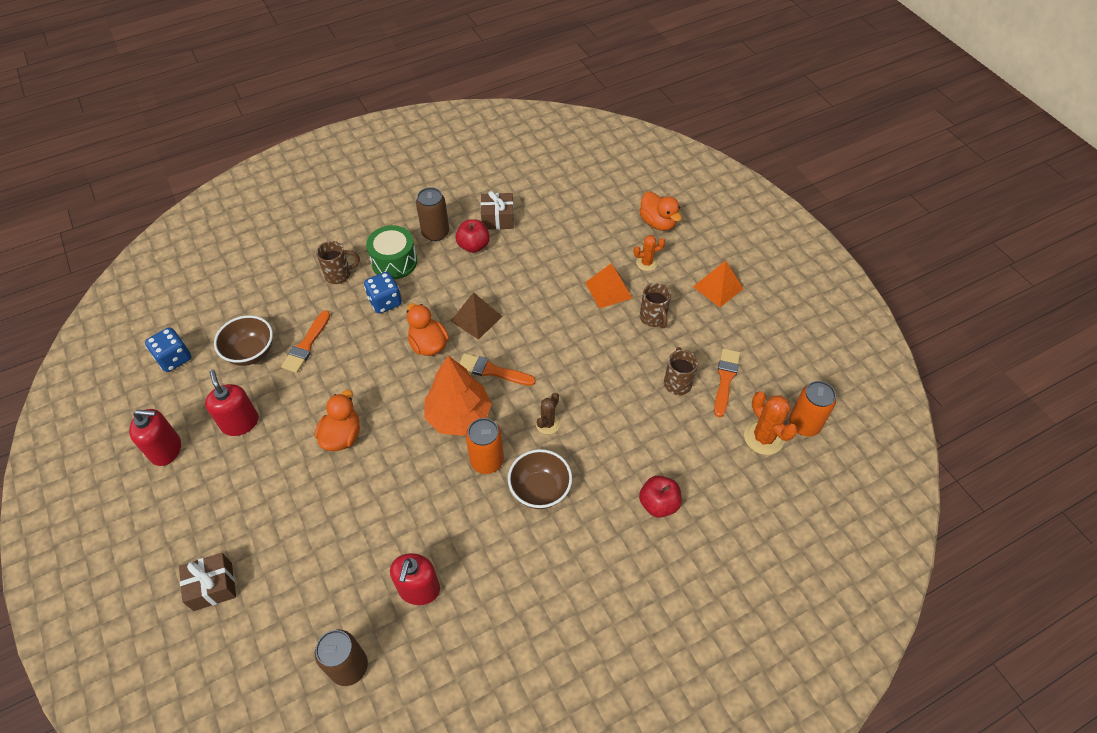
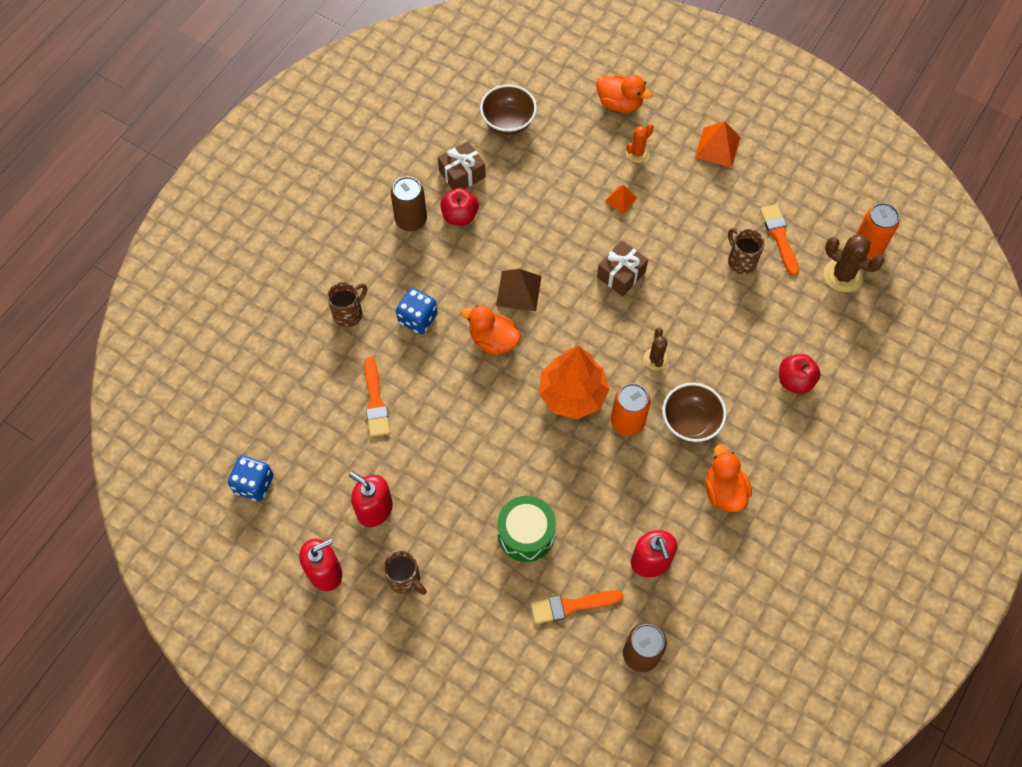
camera: 30 degrees left, 10 degrees up
brown gift [179,553,236,611] -> brown gift moved to [597,241,648,296]
brown bowl [214,315,273,366] -> brown bowl moved to [480,84,537,135]
orange duck [315,390,360,451] -> orange duck moved to [706,445,752,512]
green drum [366,225,417,280] -> green drum moved to [497,496,556,562]
orange brush [459,353,536,386] -> orange brush moved to [531,590,623,624]
orange pyramid [585,263,632,309] -> orange pyramid [605,185,637,213], size x0.60
brown mug [640,283,671,329] -> brown mug moved to [383,550,427,595]
orange cactus [744,391,798,455] -> brown cactus [824,234,885,292]

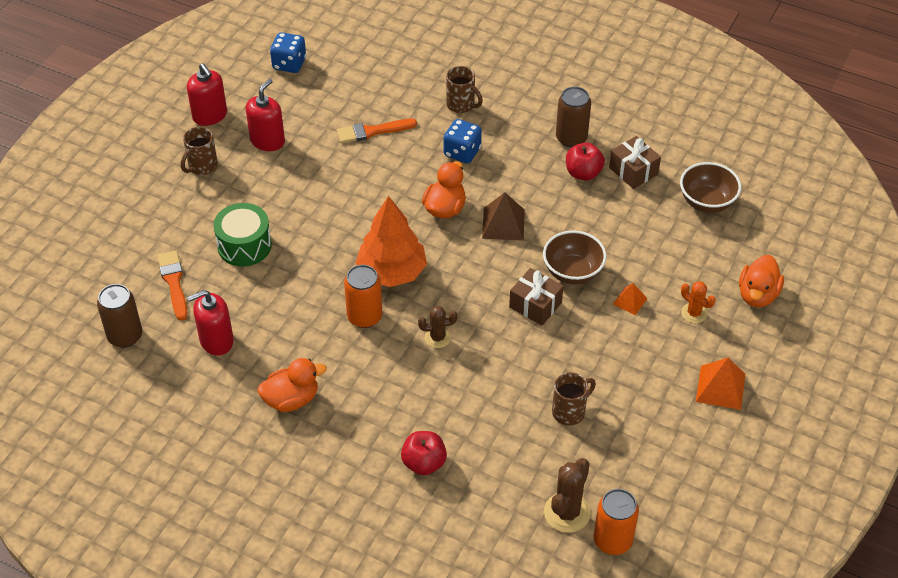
camera: 85 degrees right, 15 degrees down
brown bowl [662,383,726,442] -> brown bowl moved to [543,230,606,284]
orange brush [760,204,799,276] -> none

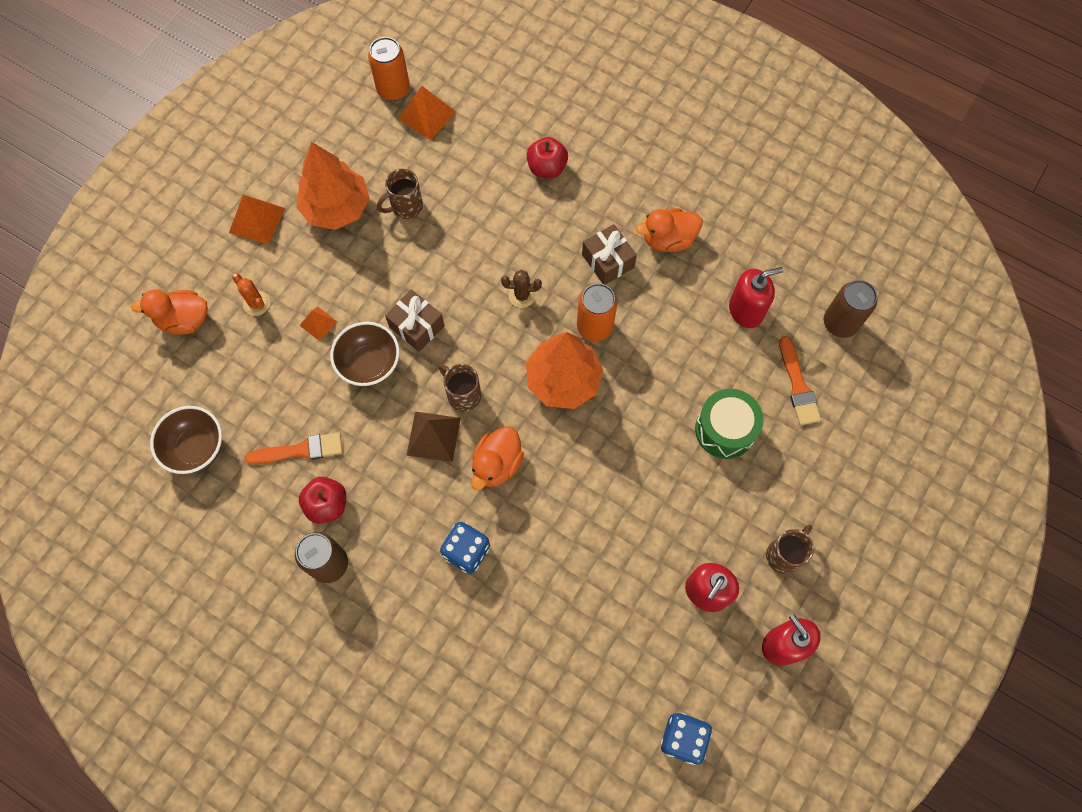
camera: 175 degrees left, 20 degrees up
orange brush [337,119,417,143] -> orange brush moved to [245,432,343,465]
brown mug [446,66,483,113] -> brown mug moved to [439,364,481,412]
brown cactus [544,458,591,533] -> orange pyramid [398,86,456,140]
brown gift [609,136,661,189] -> brown gift moved to [582,224,637,285]
orange duck [739,255,784,307] -> orange duck turned 120 degrees counterclockwise [131,290,208,335]
none -> orange tree [296,142,370,230]

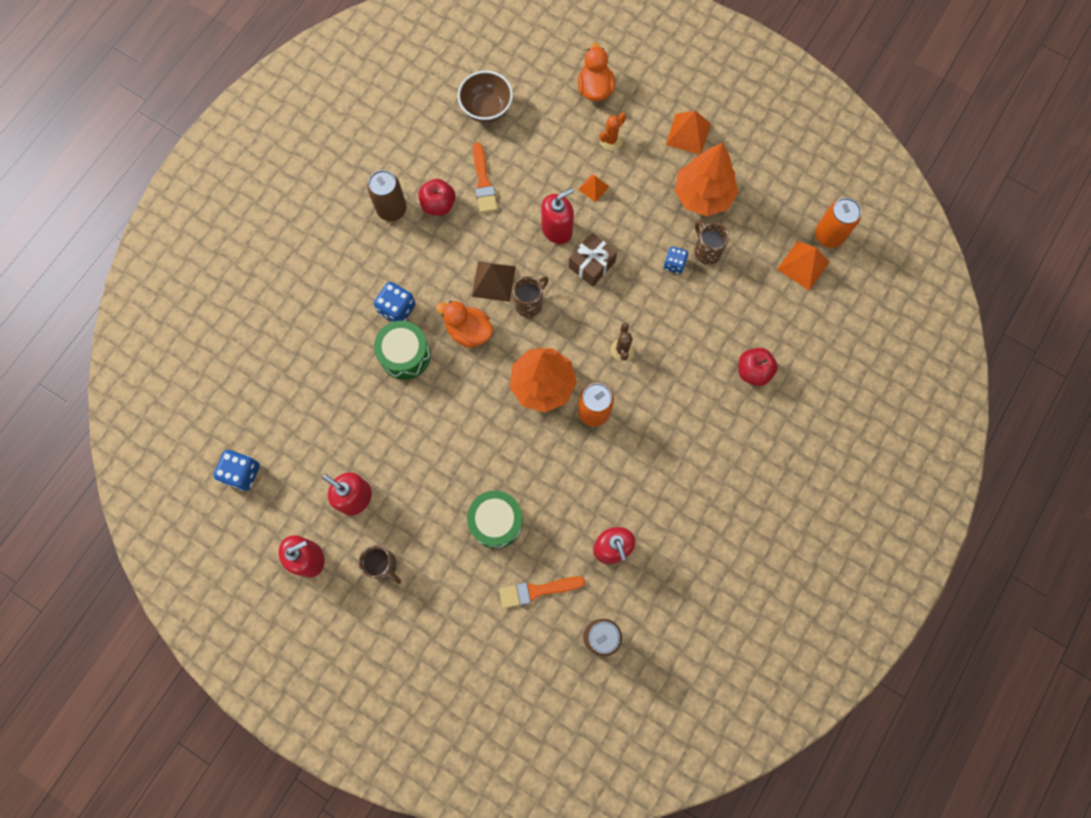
camera: 90 degrees right, 5 degrees up
brown bowl [330,322,400,386] -> red soap dispenser [541,188,574,244]
brown gift [582,224,637,285] -> none
orange duck [636,208,702,252] -> none
none -> green drum [374,321,431,380]
none -> blue dice [664,247,688,274]

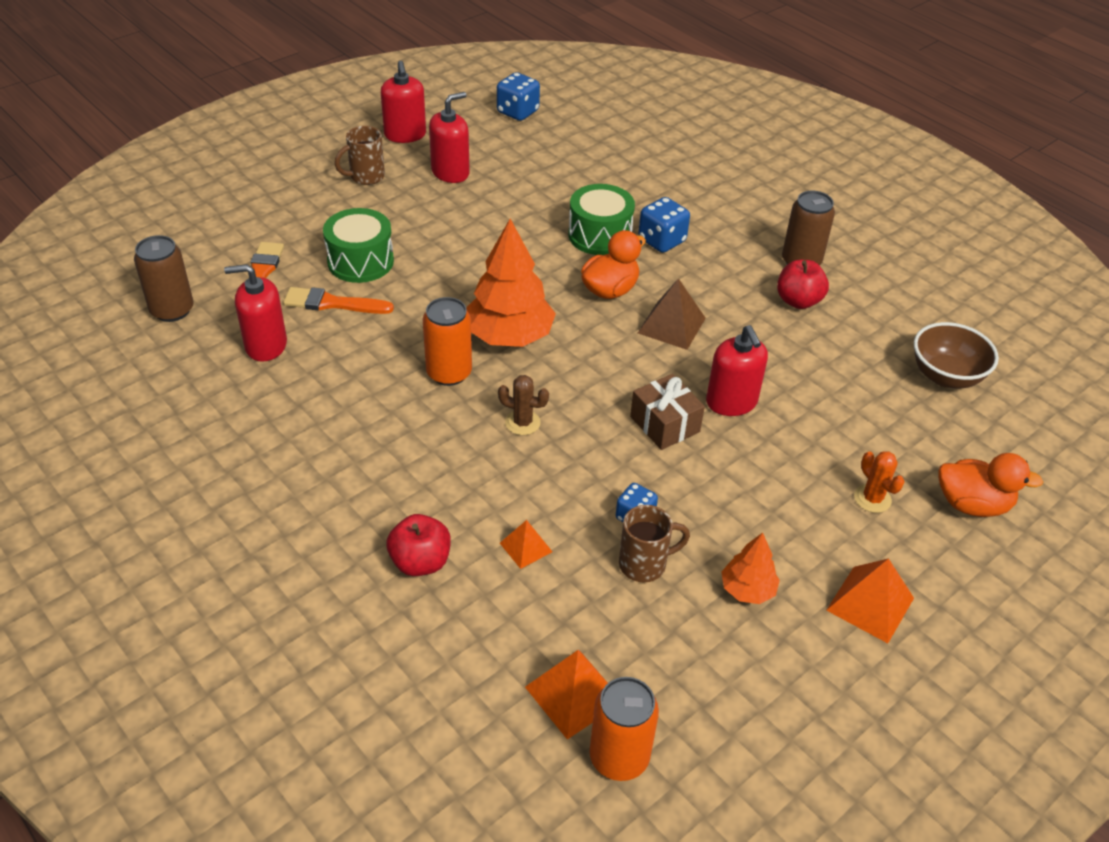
camera: 105 degrees right, 30 degrees down
orange brush [473,142,497,213] -> orange brush moved to [283,287,394,314]
brown mug [513,276,549,317] -> none
orange pyramid [578,174,609,202] -> orange pyramid moved to [500,520,552,569]
orange tree [675,142,738,216] -> orange tree [721,533,780,604], size x0.53

